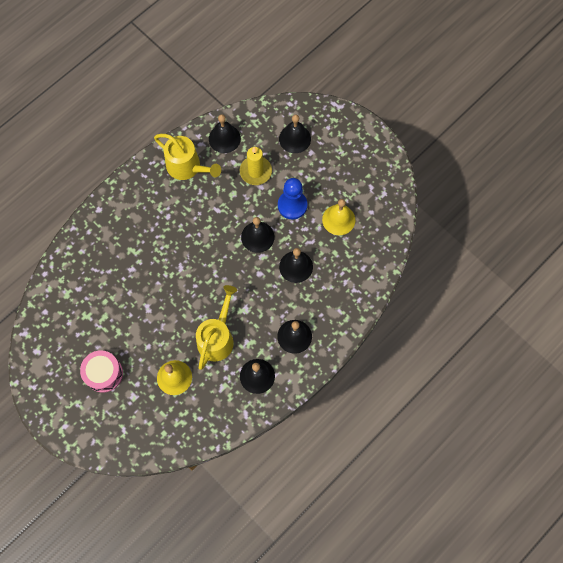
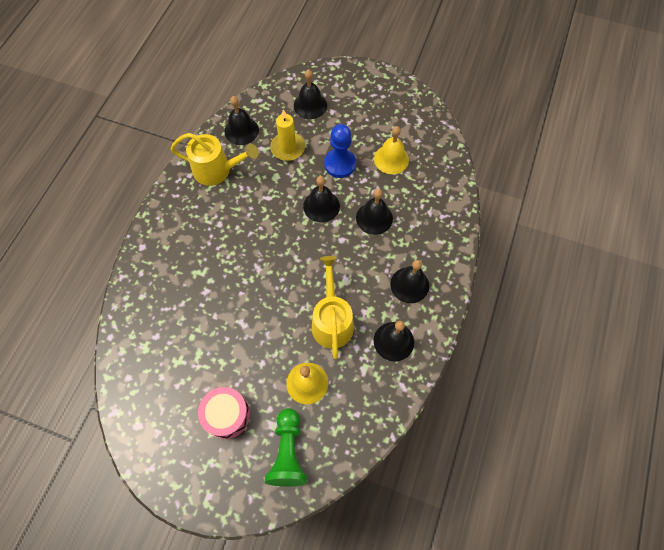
camera: 25 degrees left, 5 degrees down
none -> green pawn [265,408,307,487]

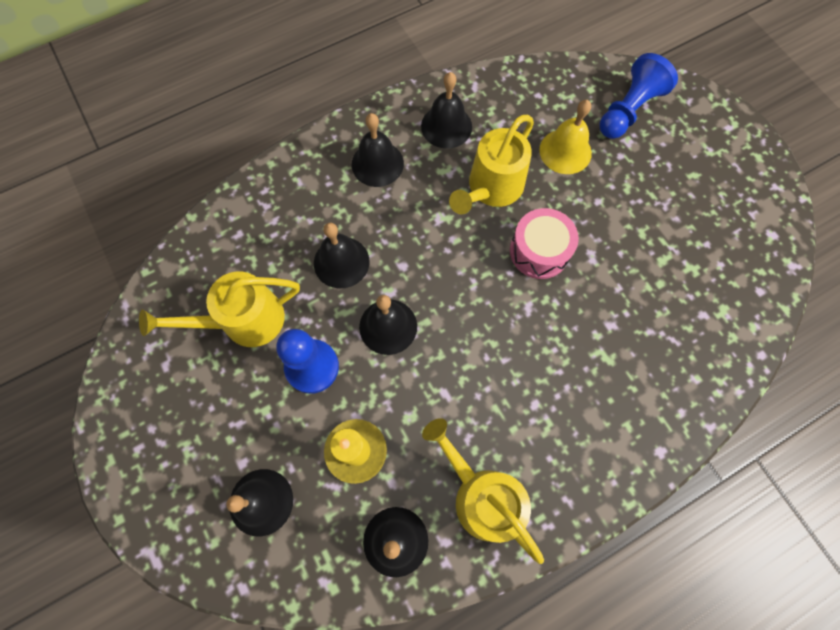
camera: 140 degrees left, 5 degrees up
pink drum [198,387,250,439] -> pink drum moved to [510,208,579,279]
green pawn [265,408,307,487] -> blue pawn [600,53,678,139]
yellow bell [374,126,409,174] -> yellow watering can [139,271,300,347]

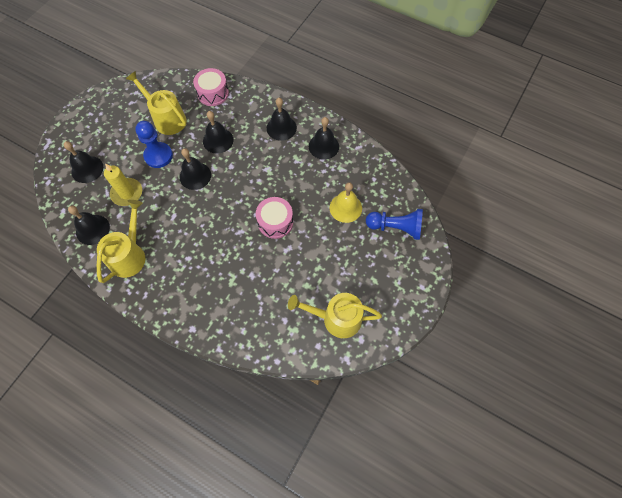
camera: 60 degrees right, 5 degrees down
yellow watering can [449,115,534,214] -> yellow watering can moved to [288,293,382,338]
none -> pink drum [193,68,229,106]

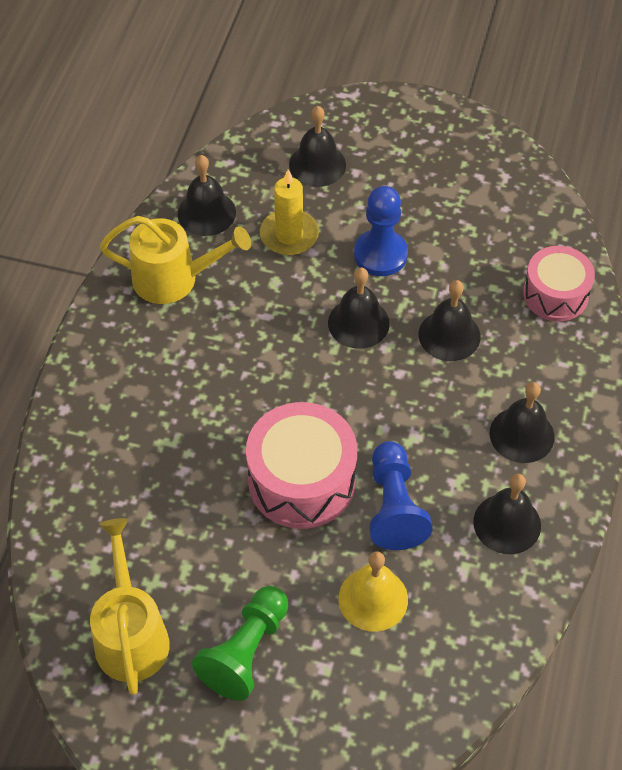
camera: 75 degrees right, 10 degrees down
yellow watering can [126,71,187,135] -> none
pink drum [256,197,293,239] -> pink drum [246,402,357,529], size x1.51
blue pawn [366,209,423,240] -> blue pawn moved to [369,441,432,550]
none -> green pawn [192,586,289,701]

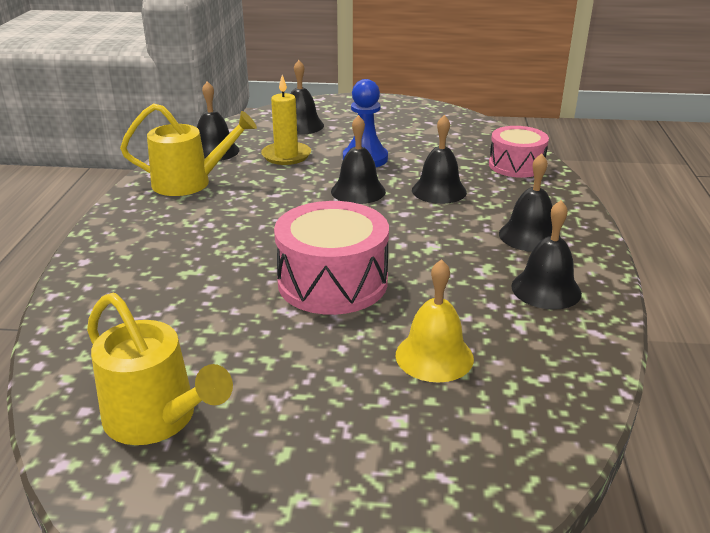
camera: 10 degrees left, 25 degrees down
yellow watering can [90,518,170,695] -> yellow watering can turned 150 degrees clockwise [87,293,233,445]
green pawn [192,586,289,701] -> none
blue pawn [369,441,432,550] -> none

